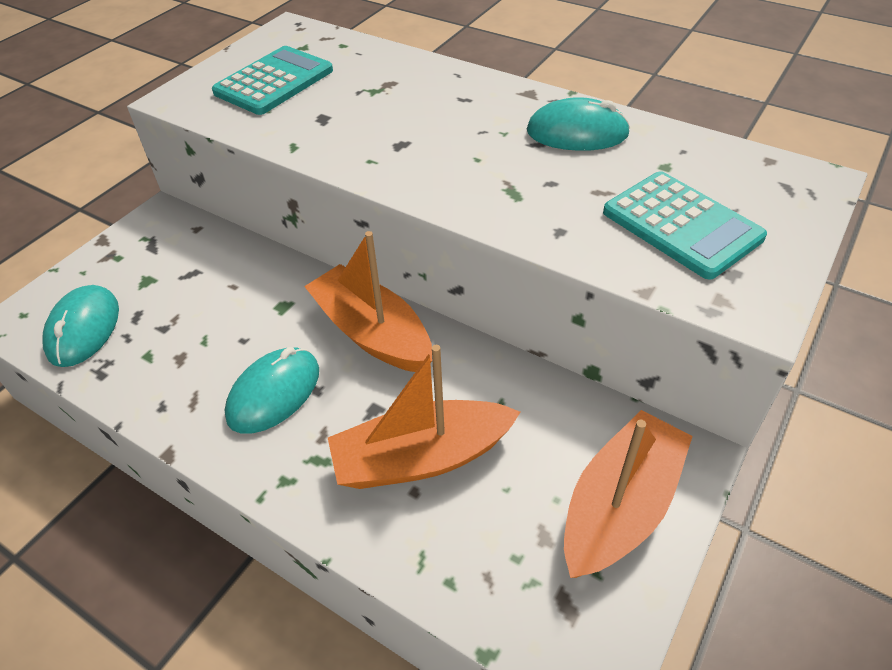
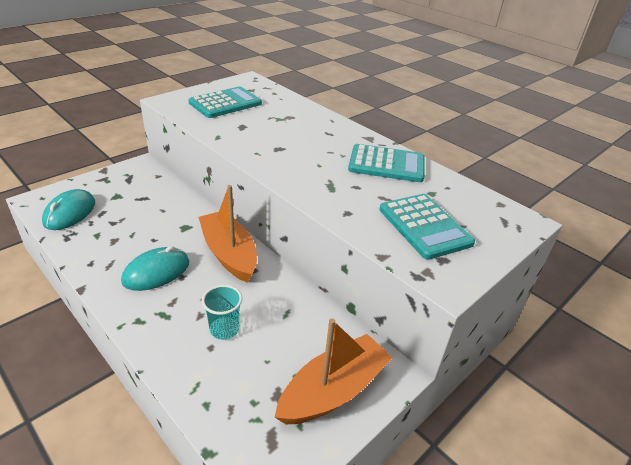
camera: 10 degrees right, 10 degrees down
orange boat [328,345,520,489] -> turquoise cup [202,285,242,340]
turquoise mouse [527,97,630,151] -> turquoise calculator [348,144,425,182]

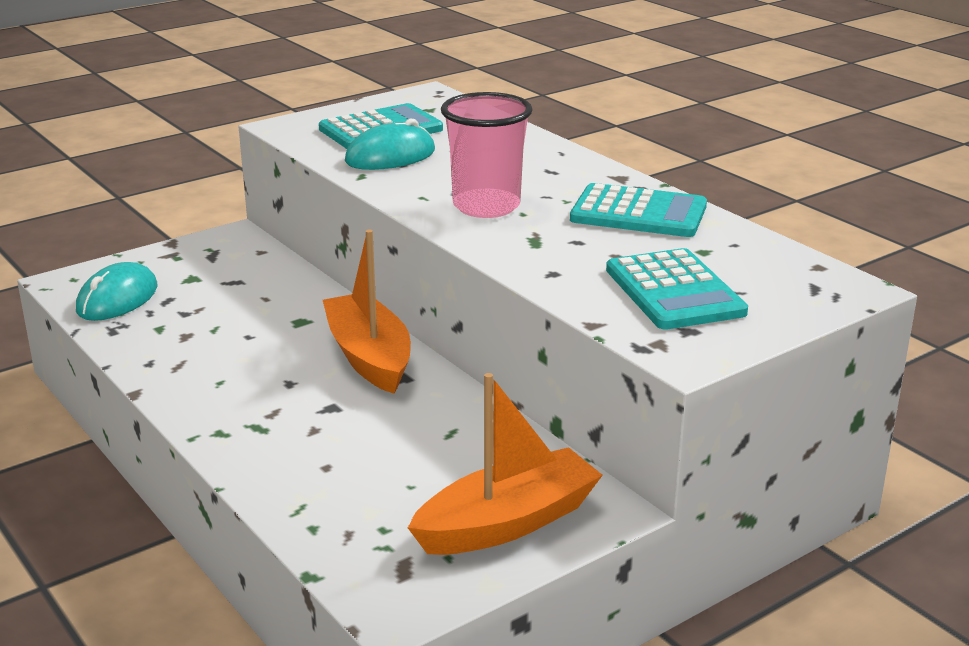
camera: 10 degrees right, 10 degrees down
turquoise mouse [121,246,189,291] -> turquoise mouse moved to [345,119,435,170]
turquoise cup [202,285,242,340] -> none
none -> pink cup [441,92,533,218]

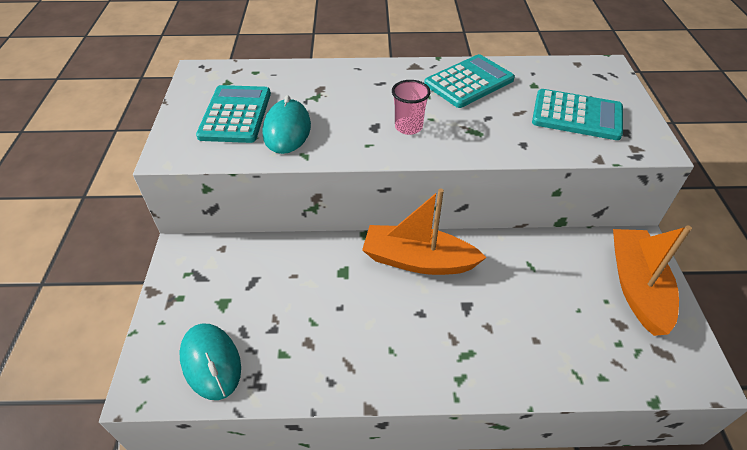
camera: 55 degrees left, 20 degrees up
pink cup [441,92,533,218] -> pink cup [392,80,430,135], size x0.59

